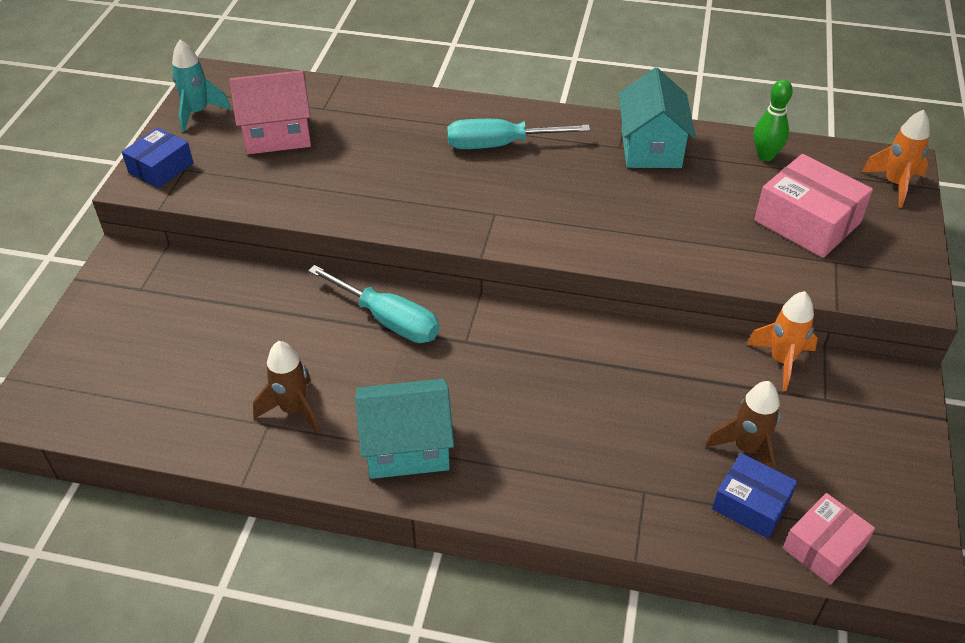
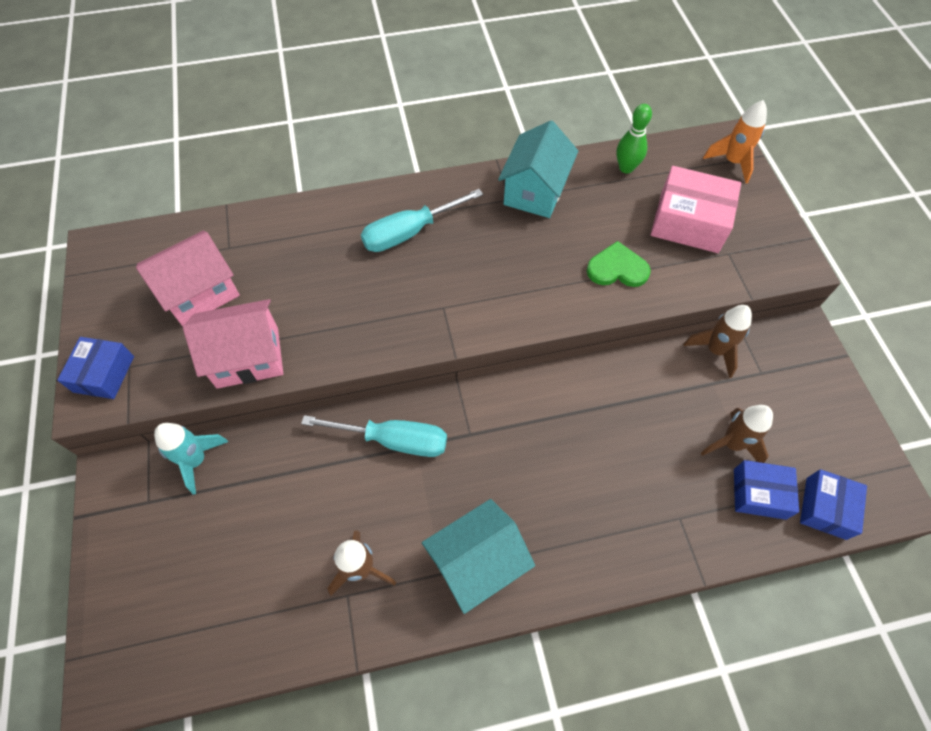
camera: 25 degrees left, 15 degrees up
turquoise rocket [172,40,231,132] -> turquoise rocket moved to [154,423,228,494]
turquoise house [618,67,696,168] -> turquoise house turned 45 degrees clockwise [498,120,578,218]
orange rocket [747,291,818,391] -> brown rocket [683,305,752,378]
pink box [783,493,875,585] -> blue box [800,469,867,540]
none -> pink house [183,299,283,389]
none -> green heart [587,241,651,287]

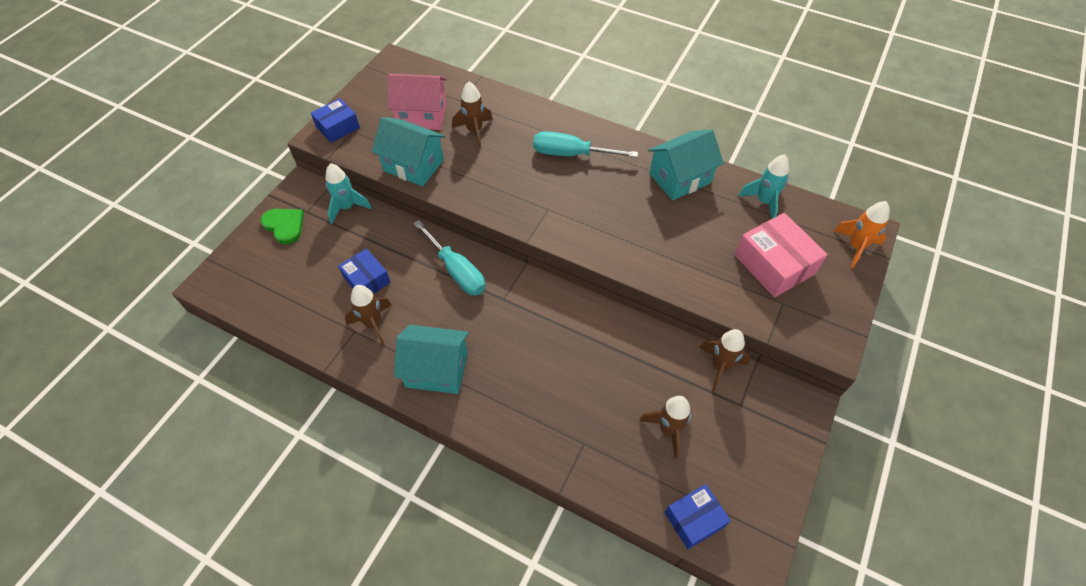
camera: 40 degrees right, 5 degrees down
pink house [183,299,283,389] -> turquoise house [372,117,445,186]
green heart [587,241,651,287] -> green heart moved to [261,209,304,244]
green bowling pin [616,104,652,173] -> turquoise rocket [738,154,789,219]
blue box [734,460,799,520] -> blue box moved to [338,248,391,294]
none -> brown rocket [452,82,493,148]

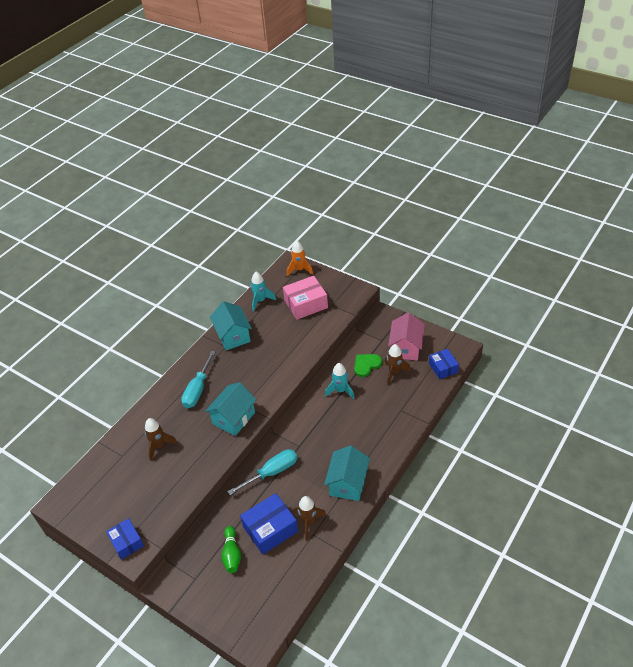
camera: 80 degrees left, 10 degrees down
green heart [261,209,304,244] -> green heart moved to [354,354,382,377]
turquoise rocket [325,163,372,224] -> turquoise rocket moved to [325,363,354,399]
blue box [338,248,391,294] -> blue box [240,493,298,555], size x1.57
turquoise house [372,117,445,186] -> turquoise house moved to [205,382,257,436]
pink house [388,74,447,130] -> pink house moved to [388,312,425,361]
brown rocket [699,329,750,391] -> none
none -> green bowling pin [221,526,241,573]

